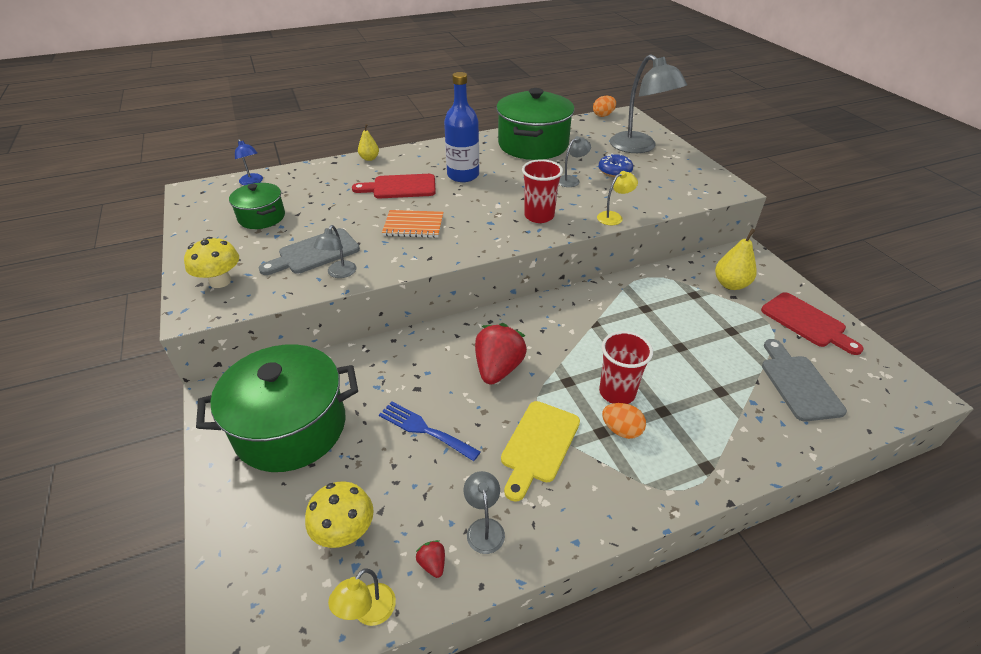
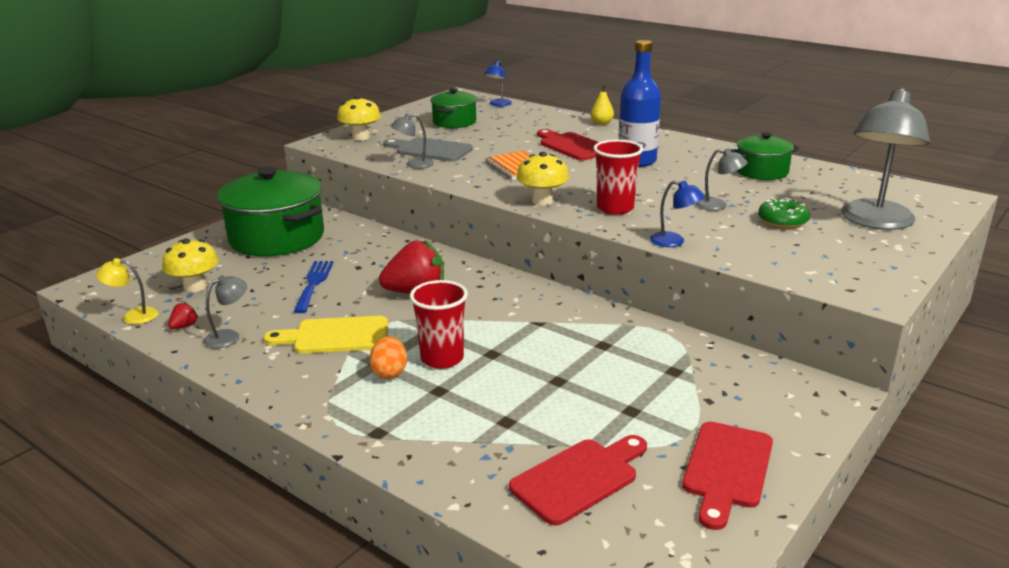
camera: 60 degrees right, 15 degrees down
green pot [496,88,575,160] -> green pot [731,132,800,180], size x0.54
orange egg [593,96,616,117] -> none
yellow lamp [597,171,638,225] -> blue lamp [650,180,705,247]
blue donut [598,154,633,177] -> green donut [758,198,810,229]
yellow pear [715,229,757,290] -> none
grey cutting board [762,339,847,422] -> red cutting board [509,435,647,526]
none -> yellow mushroom [516,152,569,205]

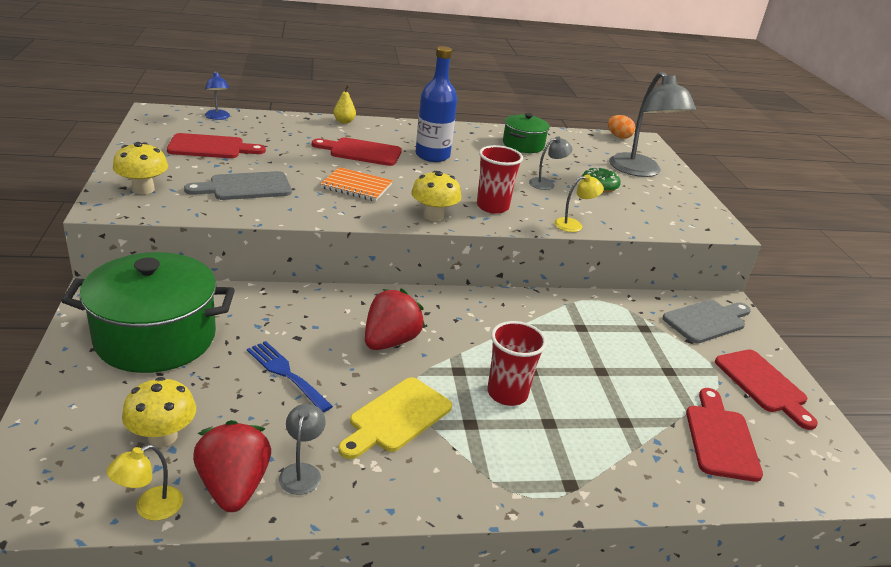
camera: 50 degrees left, 5 degrees up
red strawberry [168,302,199,329] -> red strawberry [193,420,271,512], size x2.34
orange egg [369,336,407,379] -> orange egg moved to [608,115,636,139]
grey lamp [391,113,434,169] -> none
green pot [430,88,477,128] -> red cutting board [167,133,266,158]
blue lamp [650,180,705,247] -> yellow lamp [554,174,604,232]
none -> grey cutting board [662,300,751,344]

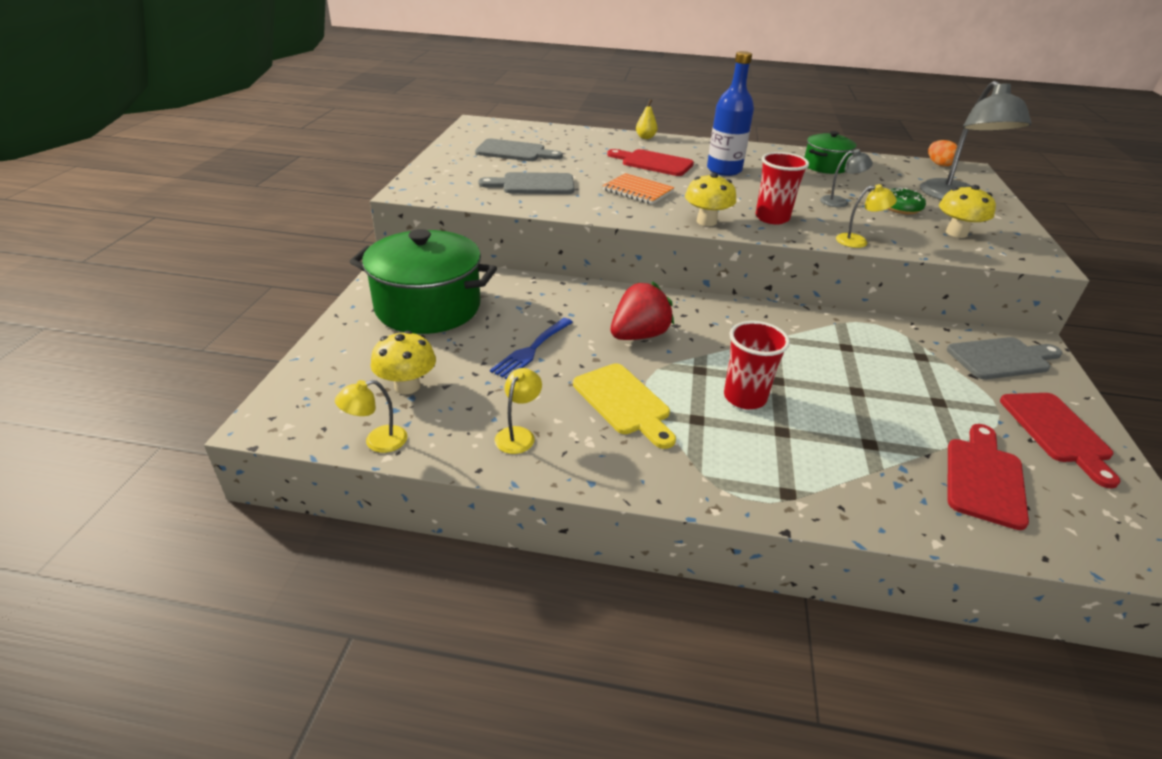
camera: 20 degrees right, 5 degrees up
yellow mushroom [113,142,168,194] -> yellow mushroom moved to [939,185,996,238]
red cutting board [167,133,266,158] -> grey cutting board [475,139,563,161]
red strawberry [193,420,271,512] -> none
blue lamp [205,71,230,120] -> none
blue fork [247,341,333,412] -> blue fork turned 120 degrees counterclockwise [490,318,573,379]
grey lamp [279,404,326,495] -> yellow lamp [495,368,542,454]
yellow cutting board [338,377,452,459] -> yellow cutting board turned 90 degrees counterclockwise [573,363,676,449]

